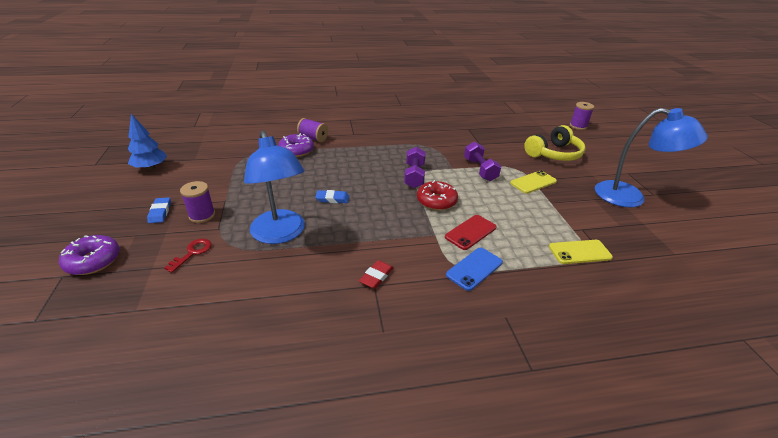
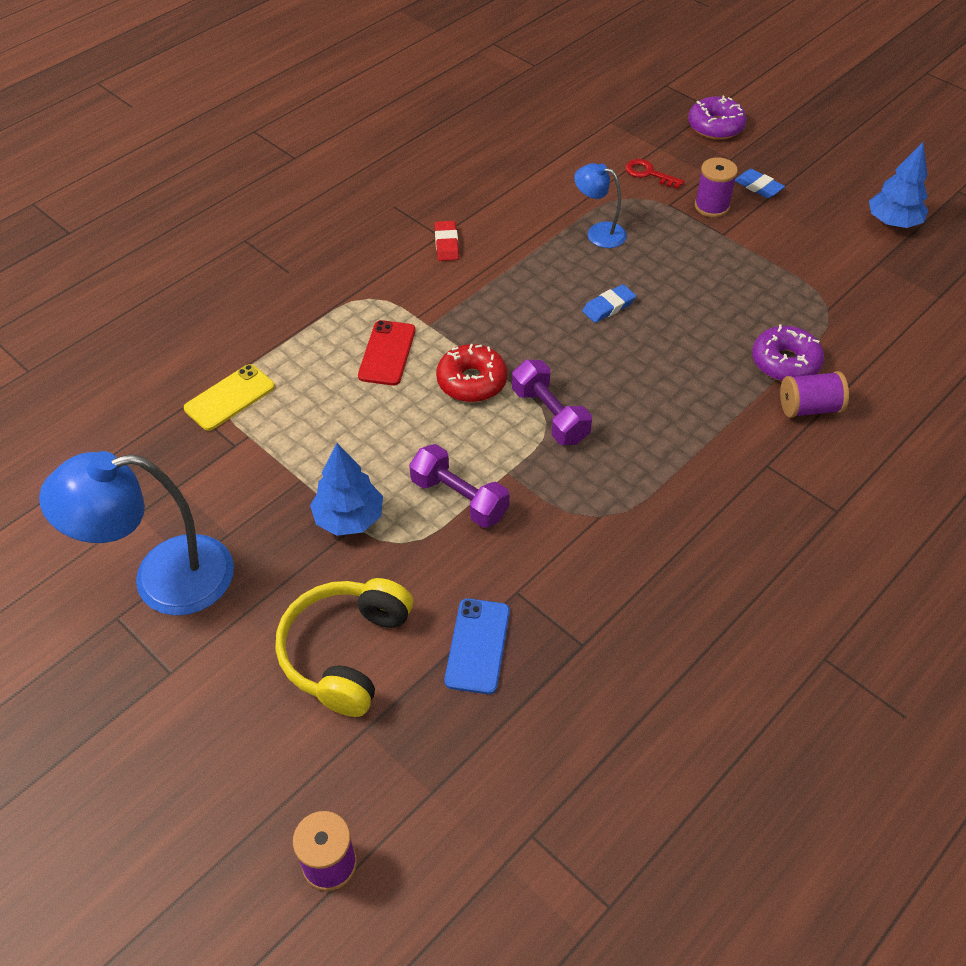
camera: 145 degrees right, 15 degrees up
red key [164,239,211,273] -> red key turned 135 degrees clockwise [625,159,684,189]
blue lamp [244,131,305,244] -> blue lamp [574,163,627,248], size x0.53
blue phone [446,248,503,291] -> blue phone moved to [445,598,510,694]
yellow phone [510,170,557,194] -> blue tree [310,443,383,536]

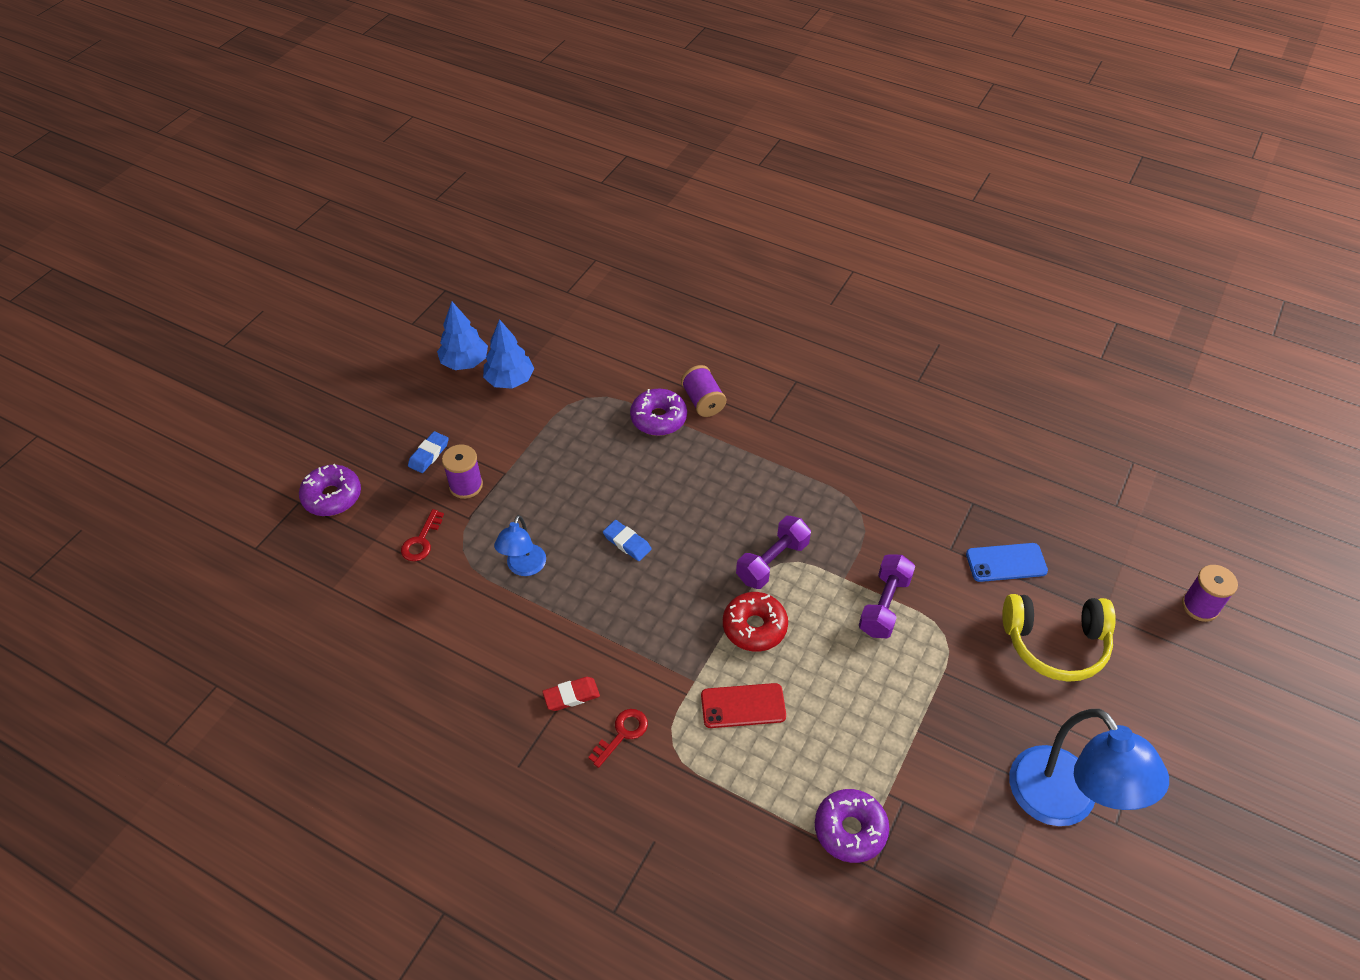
camera: 105 degrees left, 0 degrees up
yellow phone [184,364,275,431] -> purple donut [815,789,889,863]
blue tree [310,443,383,536] -> blue tree moved to [483,319,534,389]
none -> red key [588,709,648,768]

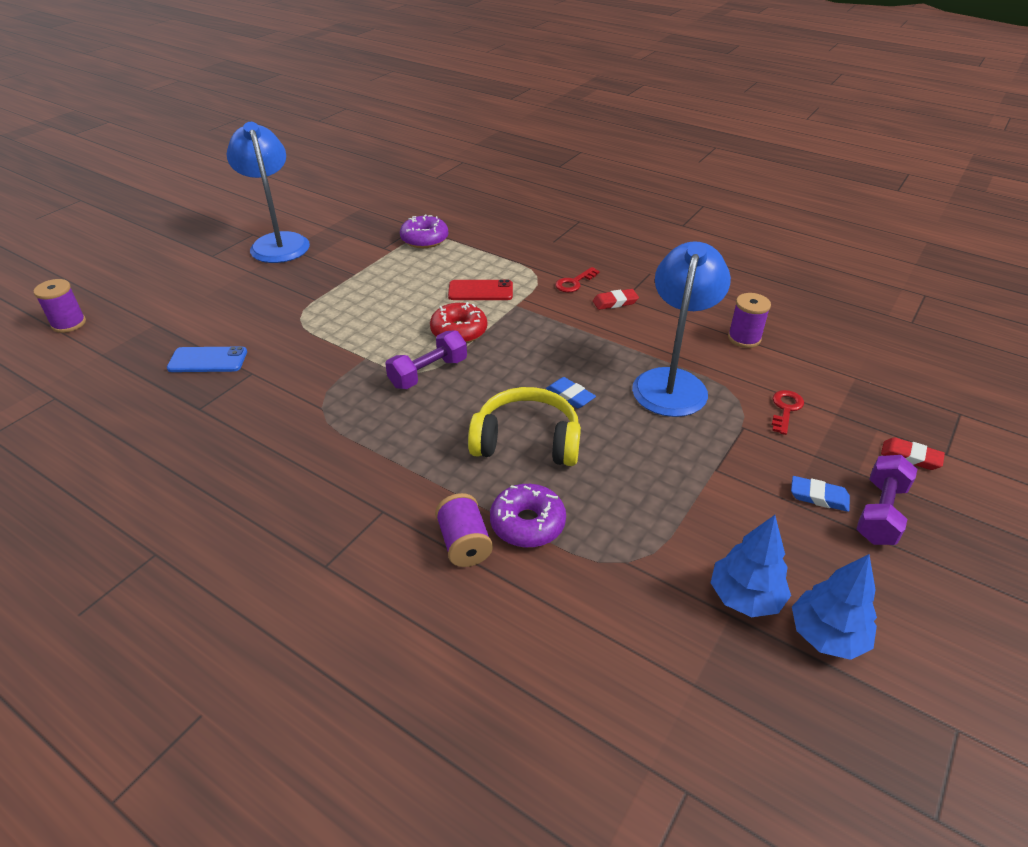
camera: 175 degrees left, 10 degrees down
purple donut [299,464,361,516] -> red eraser [881,437,945,470]
blue eraser [408,431,449,473] -> blue eraser turned 75 degrees clockwise [791,476,850,512]
purple spool [442,444,483,499] -> purple spool moved to [728,293,771,348]
blue lamp [494,515,546,576] -> blue lamp [632,242,731,417], size x1.90
purple dumbbell [859,555,915,638] -> purple dumbbell moved to [856,455,917,545]
yellow headphones [1002,594,1116,682] -> yellow headphones moved to [468,387,581,466]

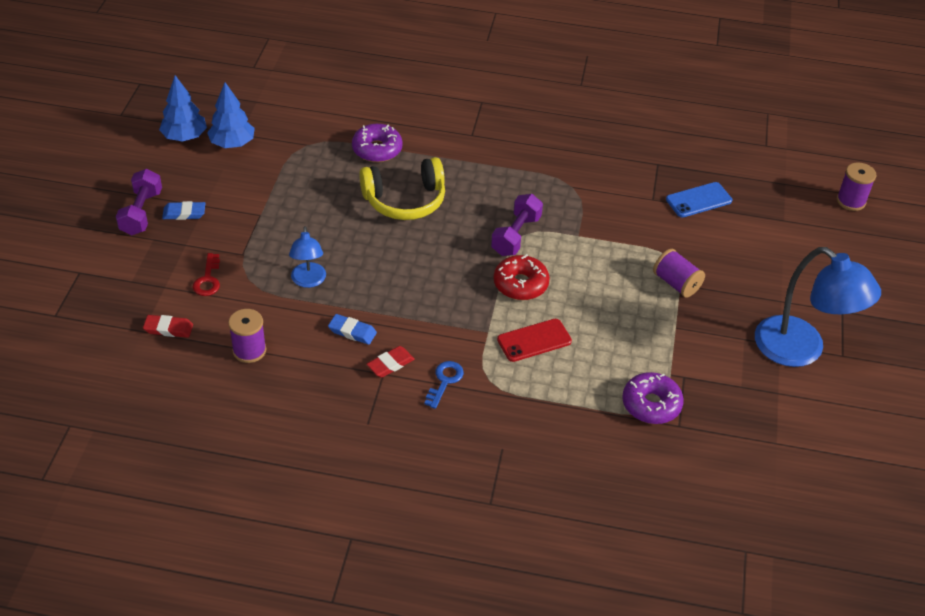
camera: 155 degrees right, 5 degrees up
purple spool [435,493,493,567] -> purple spool moved to [653,249,705,298]
blue eraser [546,377,596,408] -> blue eraser moved to [328,314,377,345]
red key [555,267,599,292] -> blue key [424,361,464,409]
blue lamp [632,242,731,417] -> blue lamp [289,226,326,288], size x0.53
red eraser [881,437,945,470] -> red eraser moved to [143,315,193,338]

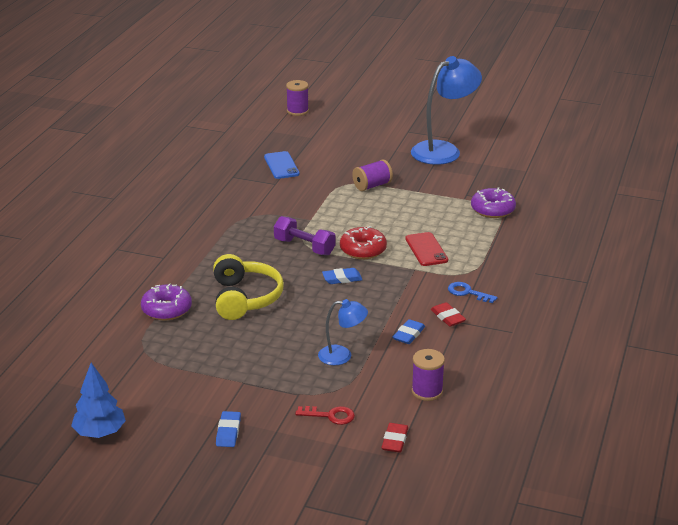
camera: 80 degrees left, 15 degrees down
purple dumbbell [116,169,162,235] -> none
blue tree [207,82,255,148] -> none
none -> blue eraser [322,268,362,284]

